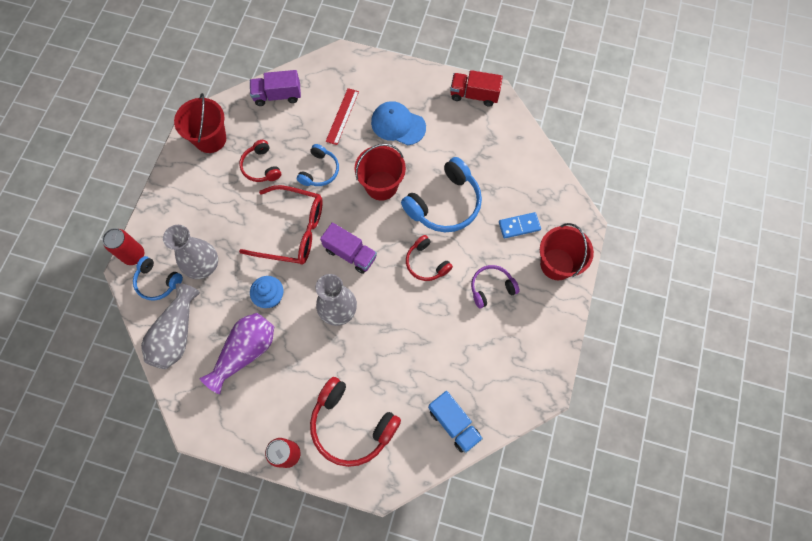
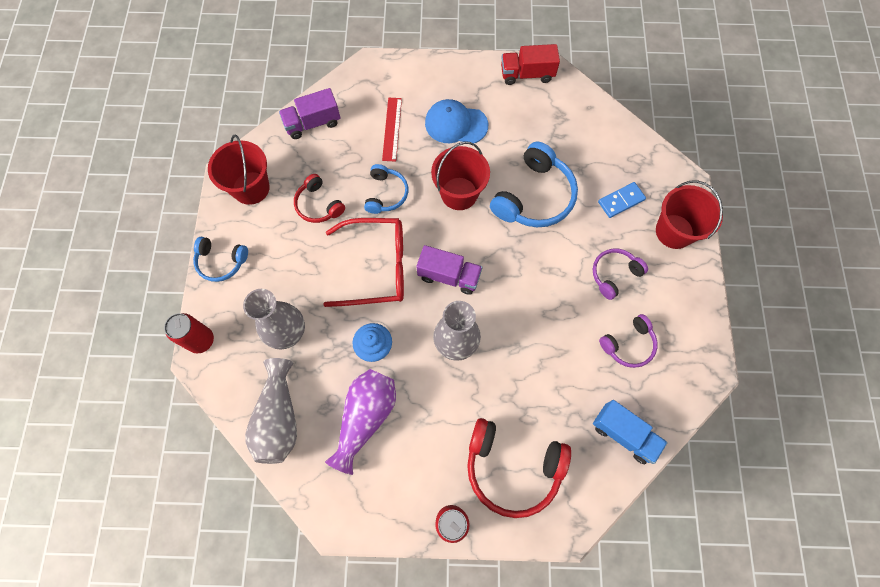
camera: 15 degrees left, 0 degrees up
blue headphones [133,256,183,301] -> blue headphones moved to [193,237,248,282]
red headphones [406,235,453,281] -> none
none -> purple headphones [599,314,658,368]

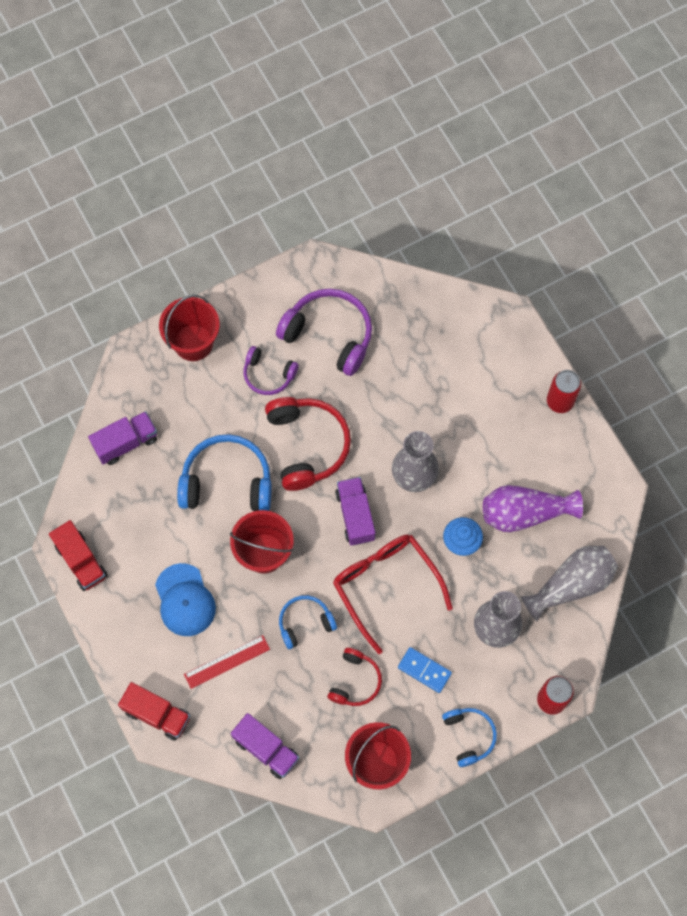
camera: 120 degrees left, 0 degrees up
red headphones [467,418,571,518] -> red headphones moved to [265,397,351,491]
blue truck [593,400,668,464] -> none
blue domino [598,182,646,218] -> blue domino moved to [398,647,452,693]
purple headphones [599,314,658,368] -> purple headphones [276,288,372,376], size x1.73
none -> purple truck [88,411,157,465]
none -> red truck [118,682,190,741]

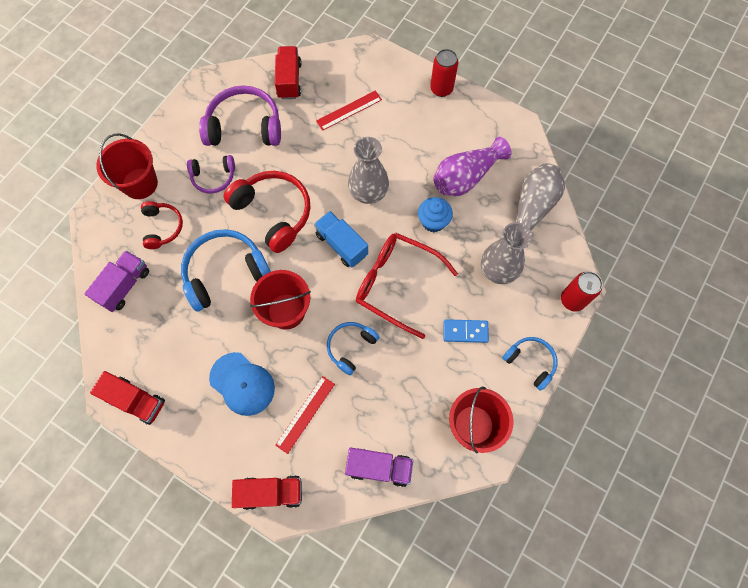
camera: 30 degrees left, 0 degrees up
red headphones [328,648,382,706] -> red headphones moved to [141,201,183,249]
purple truck [335,477,376,545] -> blue truck [314,211,368,268]
none -> red truck [275,46,302,99]
none -> red ruler [316,90,382,131]

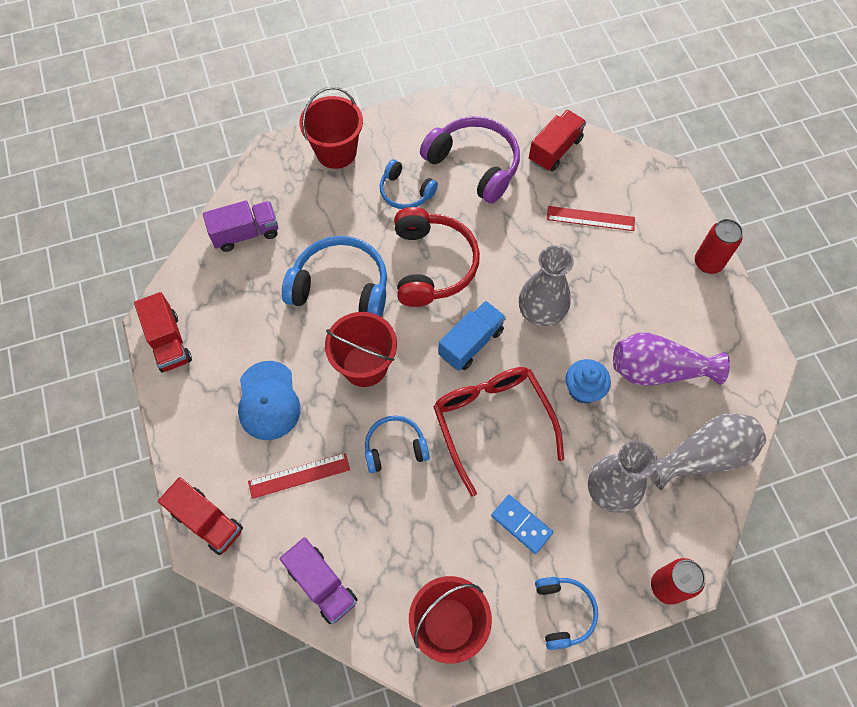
camera: 40 degrees right, 5 degrees down
red headphones [141,201,183,249] -> none
purple headphones [187,155,235,193] -> blue headphones [380,159,438,209]
blue truck [314,211,368,268] -> blue truck turned 45 degrees clockwise [438,301,506,371]

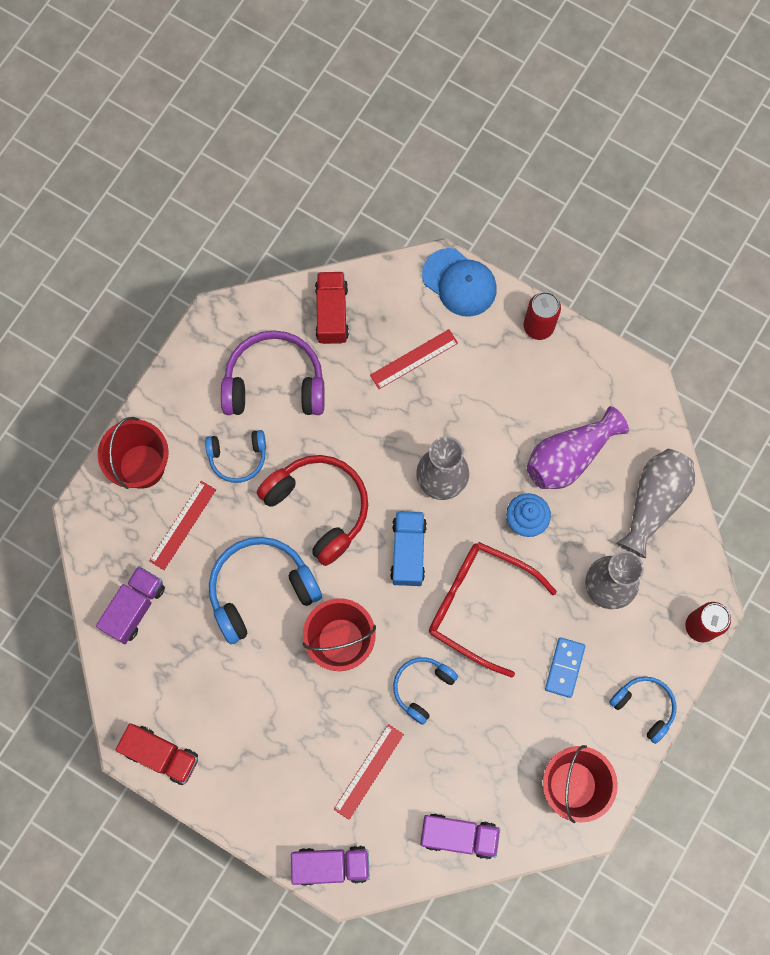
camera: 40 degrees left, 10 degrees up
red truck [158,477,243,555] -> purple truck [291,846,370,886]
blue cap [238,361,301,440] -> blue cap moved to [422,248,497,317]
blue domino [491,495,553,554] -> blue domino turned 75 degrees counterclockwise [545,637,585,698]
none -> red ruler [149,481,216,570]

